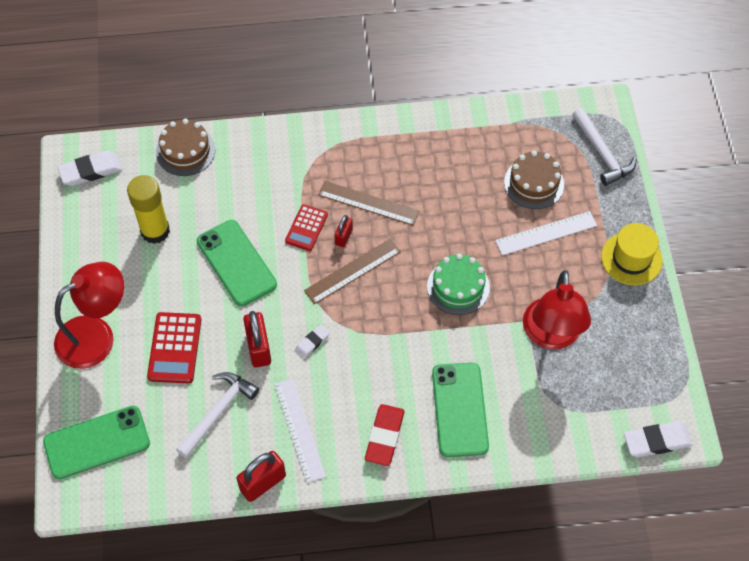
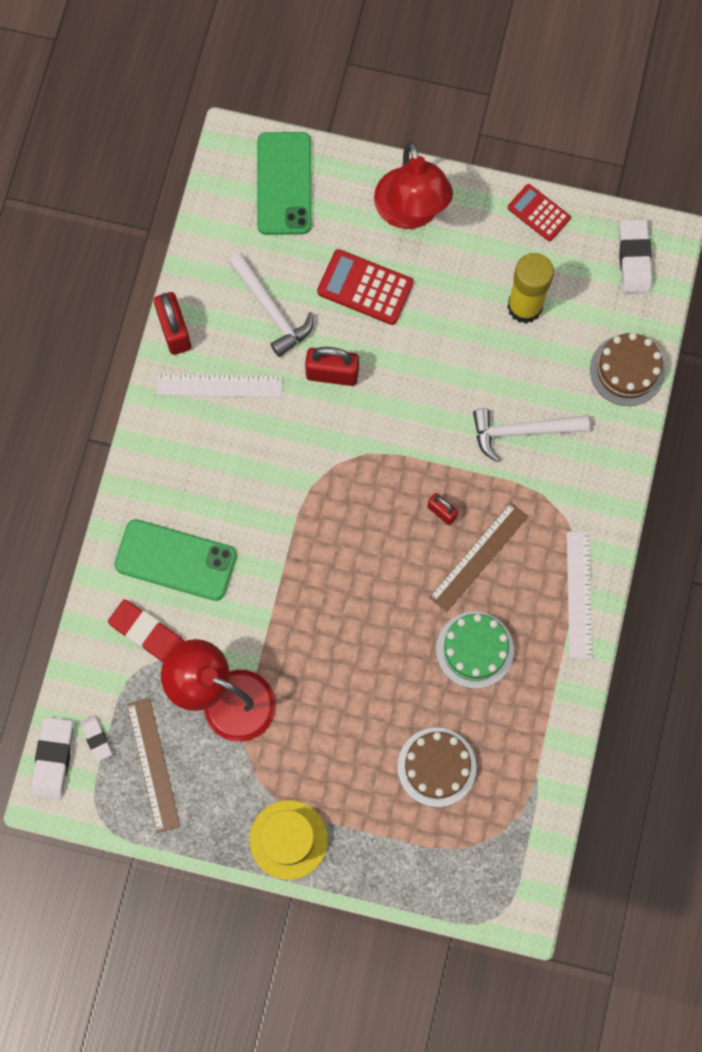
camera: 110 degrees right, 15 degrees up
green phone [197,220,277,306] -> none
red calculator [285,204,328,251] -> red calculator moved to [508,184,571,241]
white eraser [295,325,330,359] -> white eraser moved to [80,715,112,762]
brown ruler [304,239,401,304] -> brown ruler moved to [127,698,180,833]
red eraser [365,404,405,466] -> red eraser moved to [108,599,185,662]
green cake [427,253,490,315] -> green cake moved to [436,612,514,689]
white ruler [495,211,597,256] -> white ruler moved to [567,532,593,659]
white hammer [572,108,637,186] -> white hammer moved to [473,408,590,462]

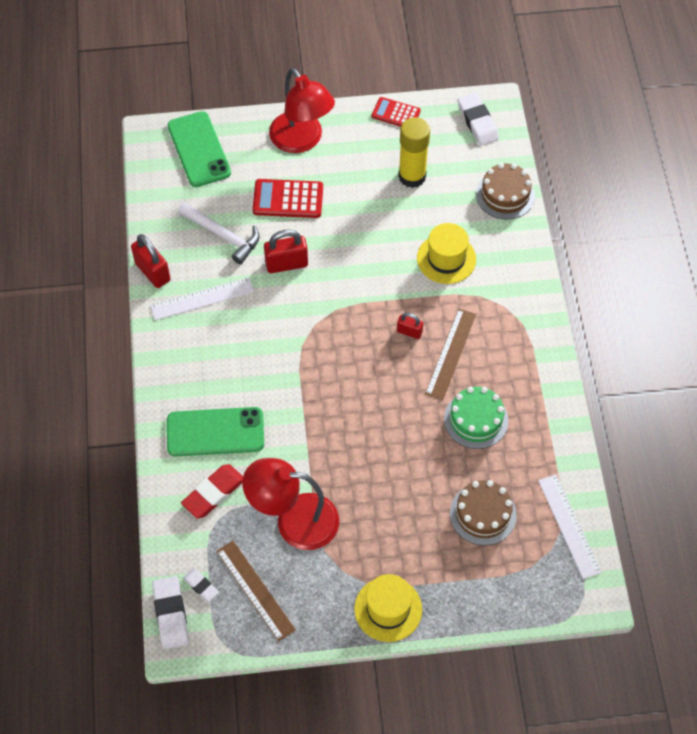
camera: 20 degrees left, 15 degrees down
red eraser [108,599,185,662] -> red eraser turned 60 degrees counterclockwise [181,464,243,518]
white hammer [473,408,590,462] -> yellow hat [417,223,476,284]
white ruler [567,532,593,659] -> white ruler moved to [538,475,602,579]

